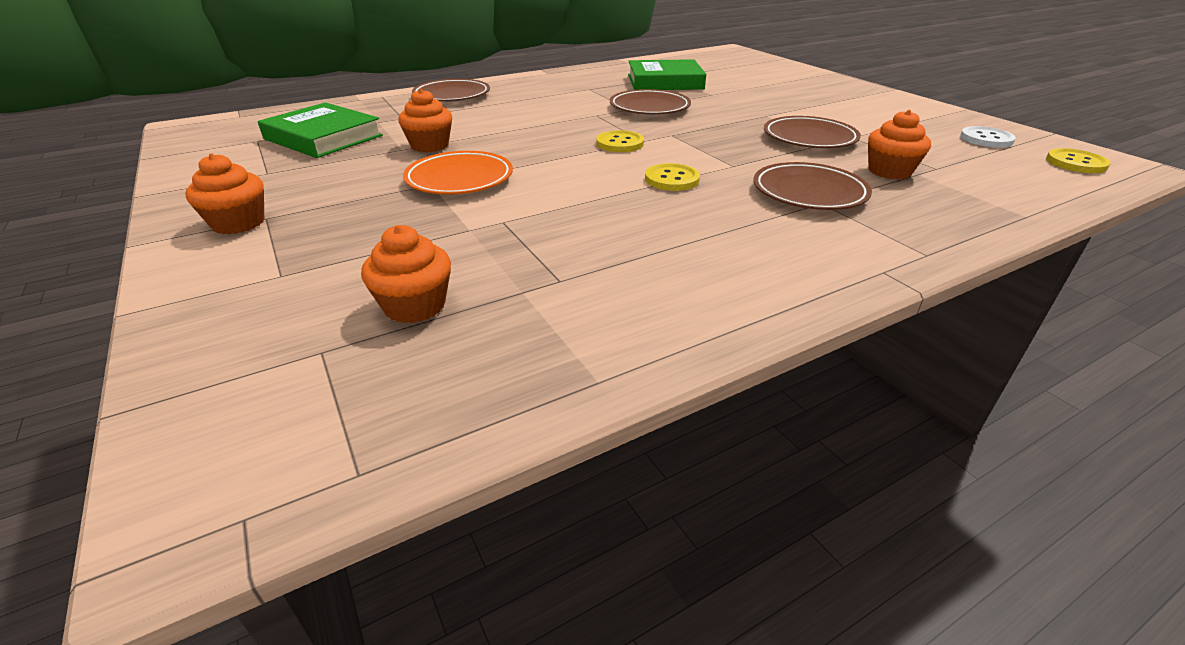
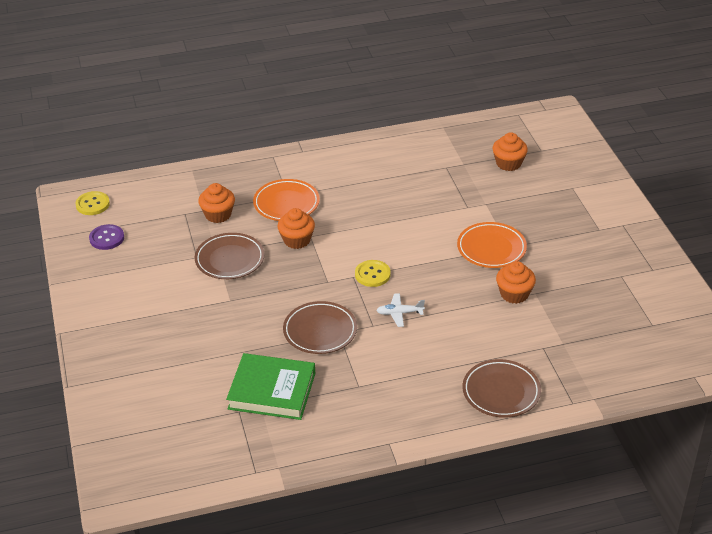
camera: 165 degrees left, 5 degrees up
orange cupcake [185,153,264,234] -> orange cupcake moved to [277,208,315,249]
green book [258,102,383,158] -> none
yellow button [645,163,700,191] -> none
brown plate [753,162,872,210] -> orange plate [253,179,320,221]
white button [960,126,1016,148] -> purple button [89,224,124,250]
none -> white plane [376,293,425,327]

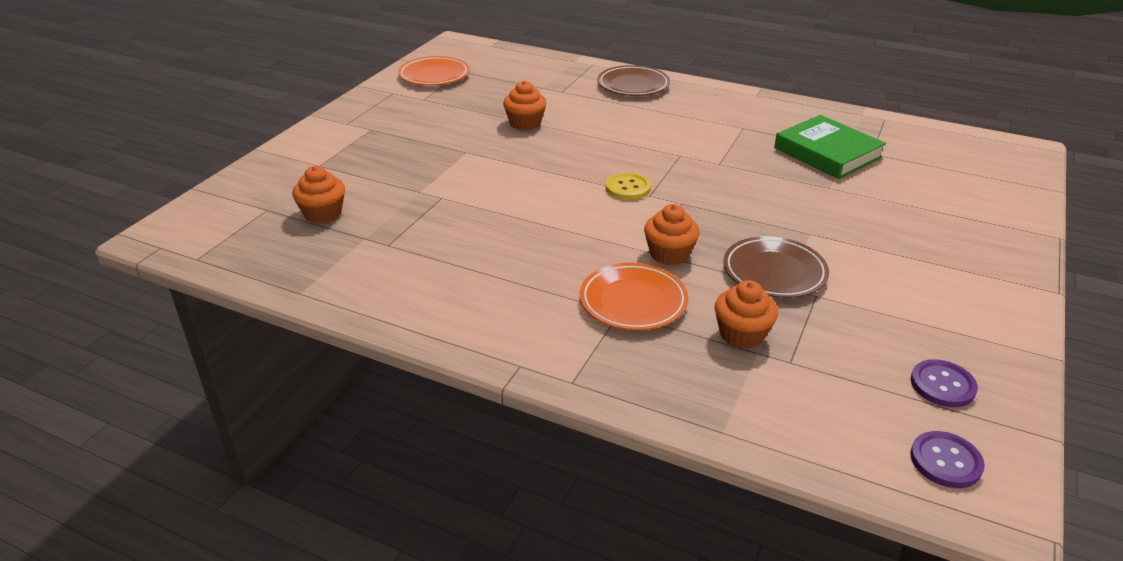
camera: 140 degrees left, 5 degrees down
yellow button [75,191,110,215] -> purple button [910,431,985,488]
brown plate [283,301,357,354] -> none
white plane [376,293,425,327] -> none
orange plate [457,222,527,268] -> orange plate moved to [398,56,469,86]

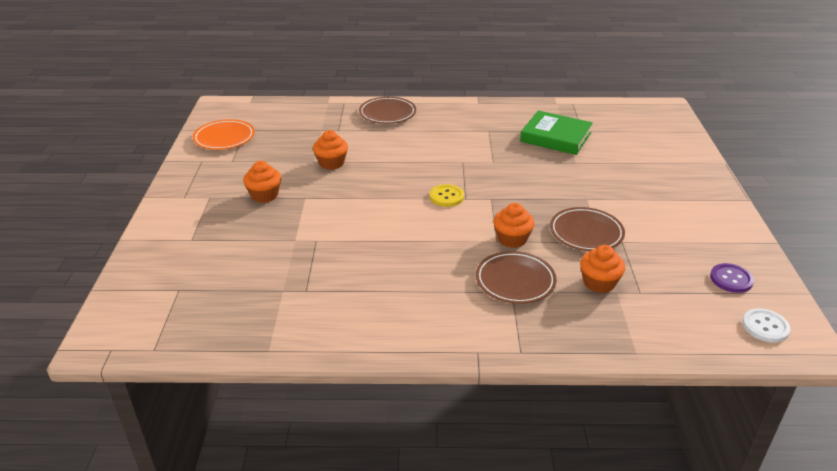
camera: 25 degrees left, 0 degrees up
orange cupcake [292,166,345,224] -> orange cupcake moved to [243,161,281,203]
orange plate [580,263,688,330] -> brown plate [476,251,556,304]
purple button [910,431,985,488] -> white button [742,309,790,343]

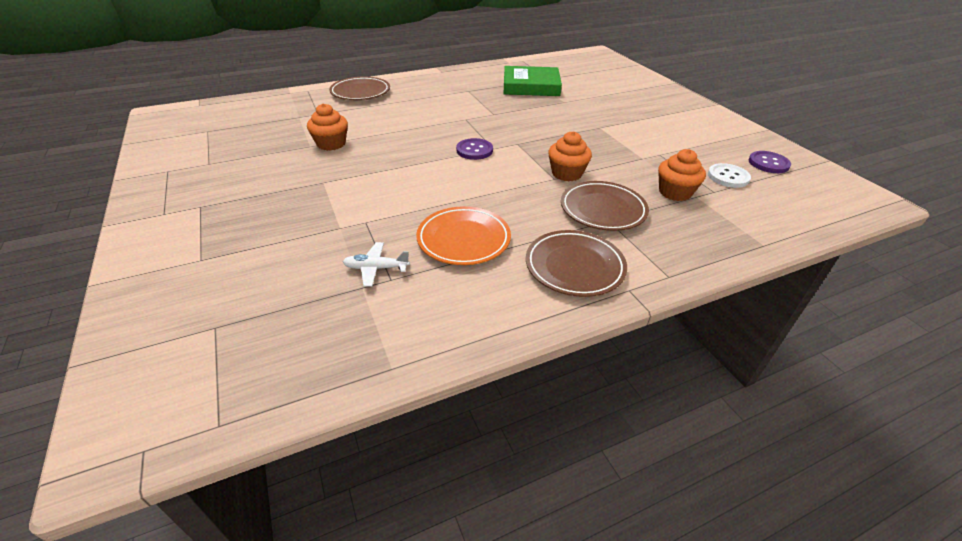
camera: 25 degrees left, 5 degrees up
orange plate [193,119,255,150] -> orange plate moved to [416,206,511,265]
orange cupcake [243,161,281,203] -> none
yellow button [430,184,464,207] -> purple button [456,138,493,160]
brown plate [550,207,625,251] -> brown plate moved to [526,230,627,297]
white button [742,309,790,343] -> white button moved to [708,163,751,188]
none -> white plane [343,242,410,287]

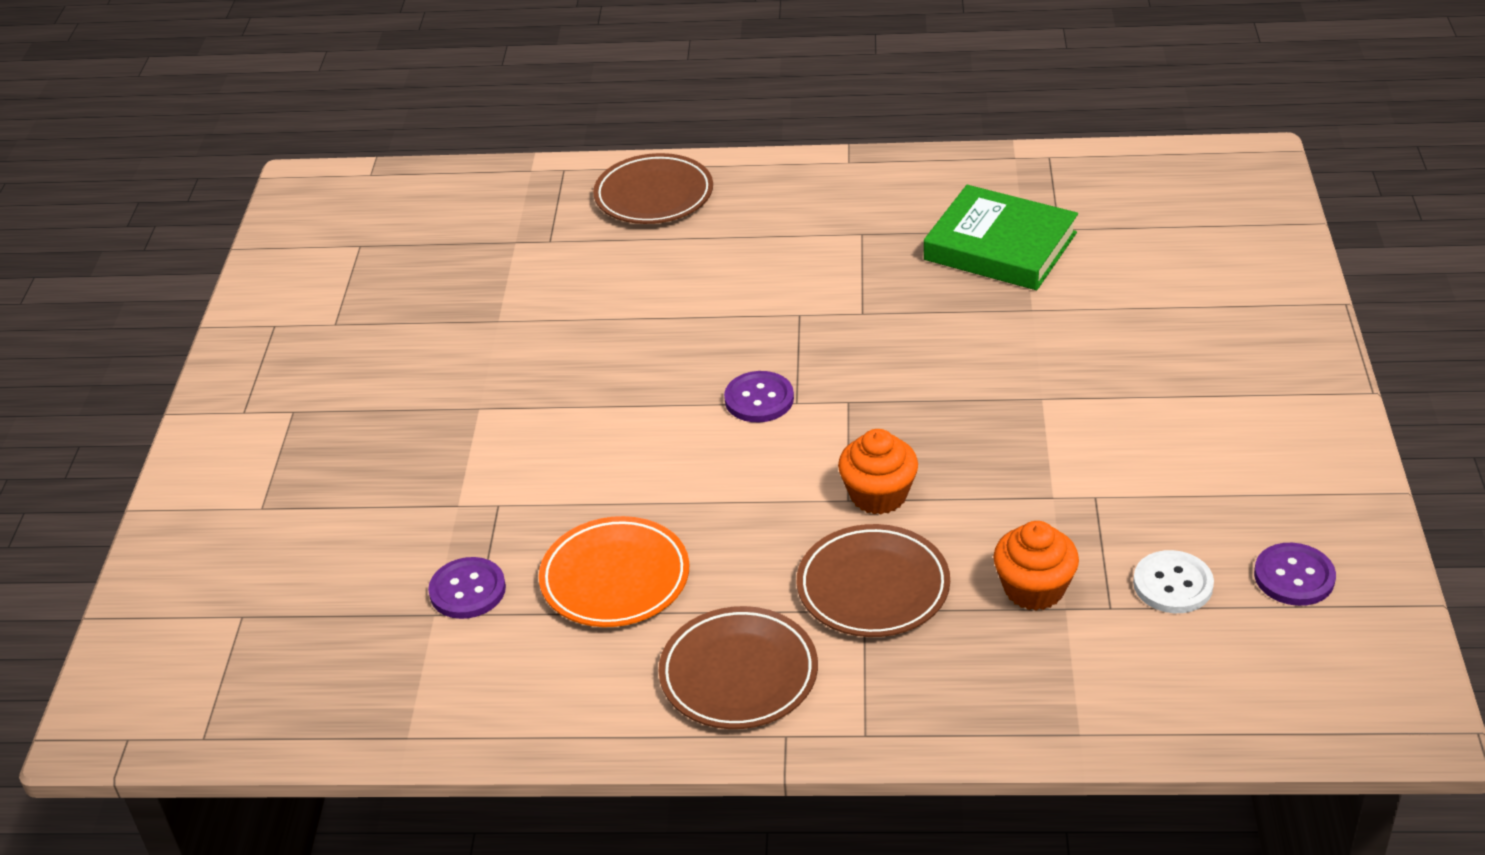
camera: 30 degrees right, 0 degrees up
orange cupcake [307,103,348,151] -> none
white plane [343,242,410,287] -> purple button [428,557,506,619]

